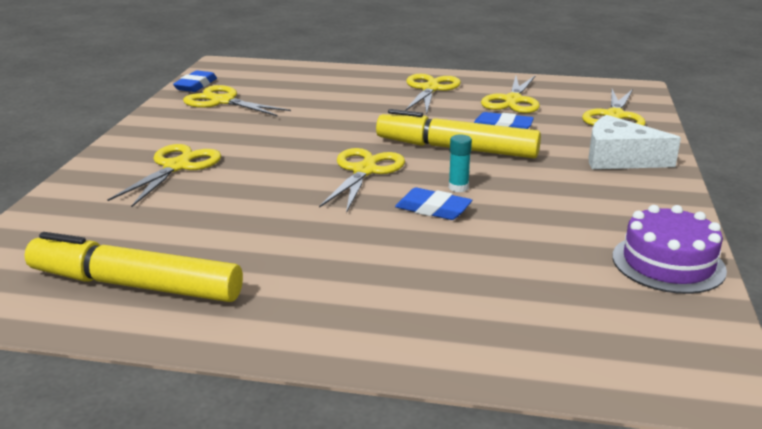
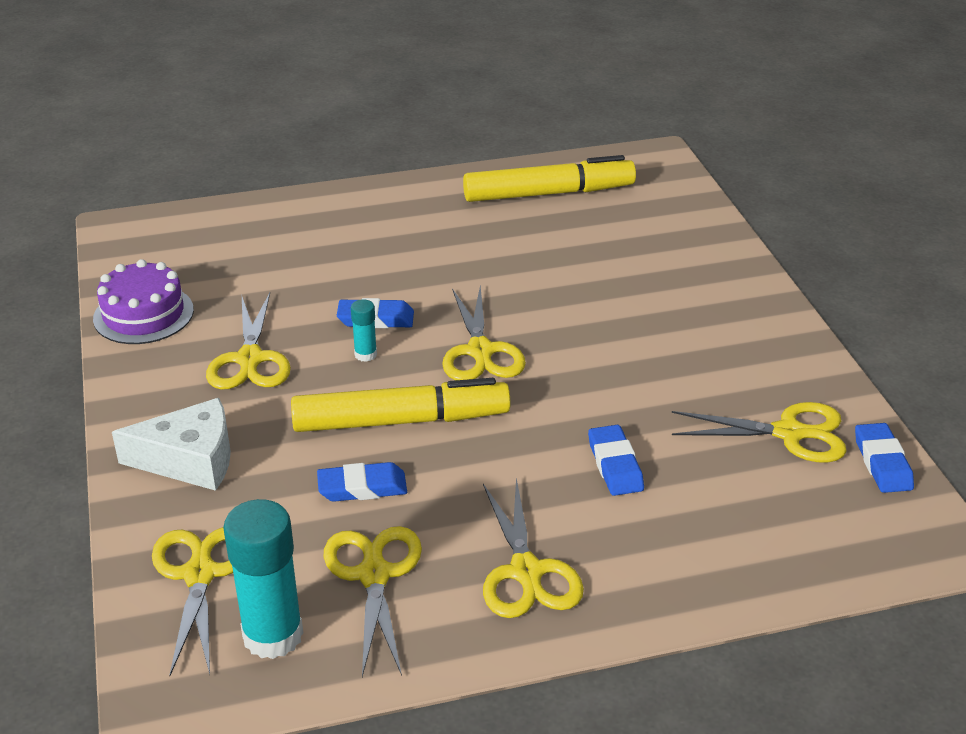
camera: 155 degrees right, 10 degrees up
yellow scissors [108,144,222,208] -> yellow scissors moved to [206,293,291,390]
none -> turquoise glue stick [223,499,303,659]
none -> blue eraser [588,425,644,496]

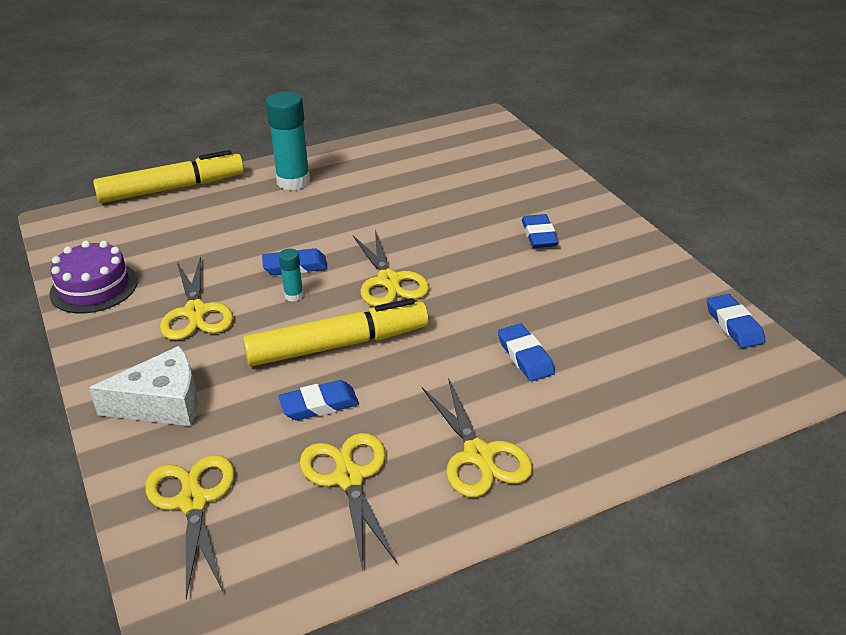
camera: 10 degrees left, 0 degrees up
turquoise glue stick [223,499,303,659] -> turquoise glue stick moved to [266,92,310,190]
yellow marker [463,155,636,202] -> yellow marker moved to [93,150,244,203]
yellow scissors [672,402,847,463] -> none
none -> blue eraser [522,214,558,248]

